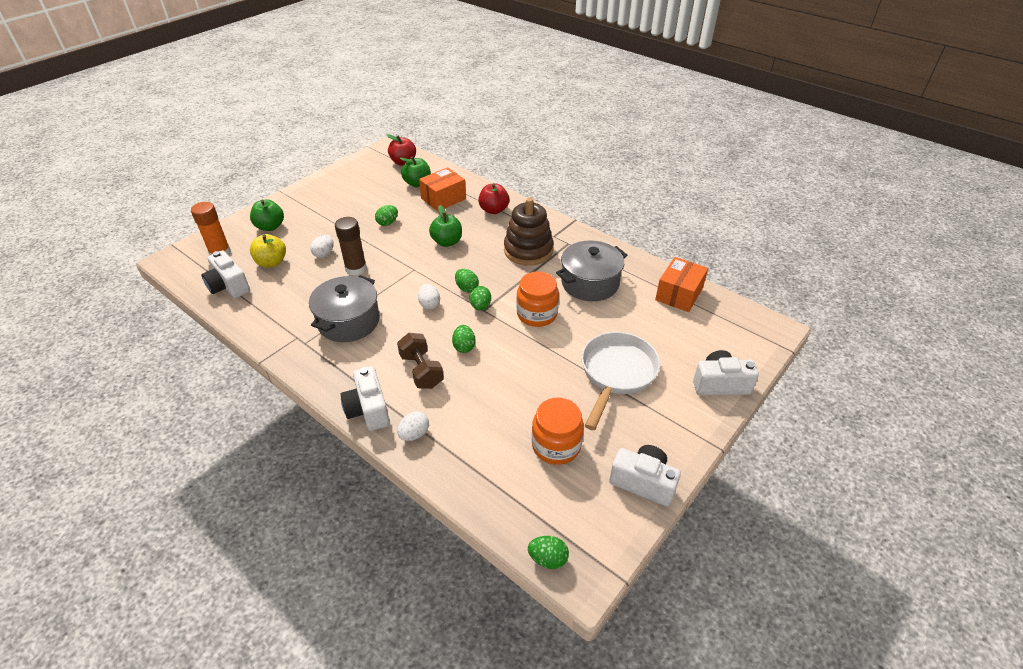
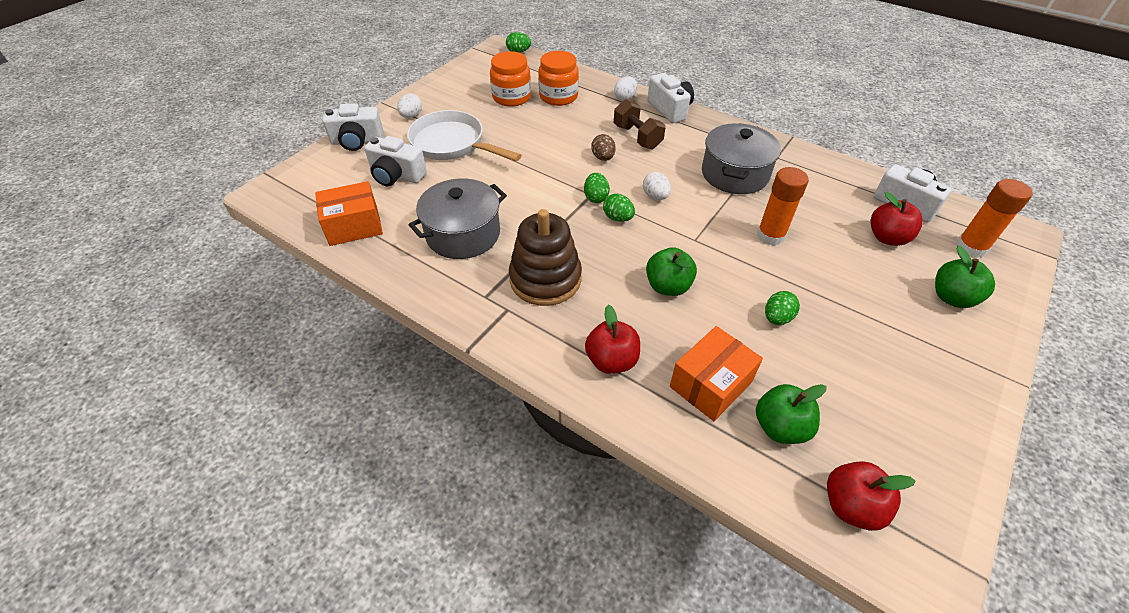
camera: 175 degrees right, 5 degrees up
yellow apple [250,234,286,268] -> red apple [870,192,923,246]
white egg [310,235,334,258] -> white egg moved to [397,94,422,118]
brown glue stick [335,217,367,276] -> orange glue stick [757,167,809,246]
green egg [452,325,476,353] -> brown egg [591,134,616,161]
orange jar [516,271,559,327] -> orange jar moved to [538,51,579,106]
white pan [581,332,660,430] -> white pan turned 105 degrees clockwise [407,110,522,161]
white camera [609,445,681,506] -> white camera moved to [364,136,427,186]
orange box [655,257,708,312] -> orange box turned 45 degrees clockwise [315,181,383,246]

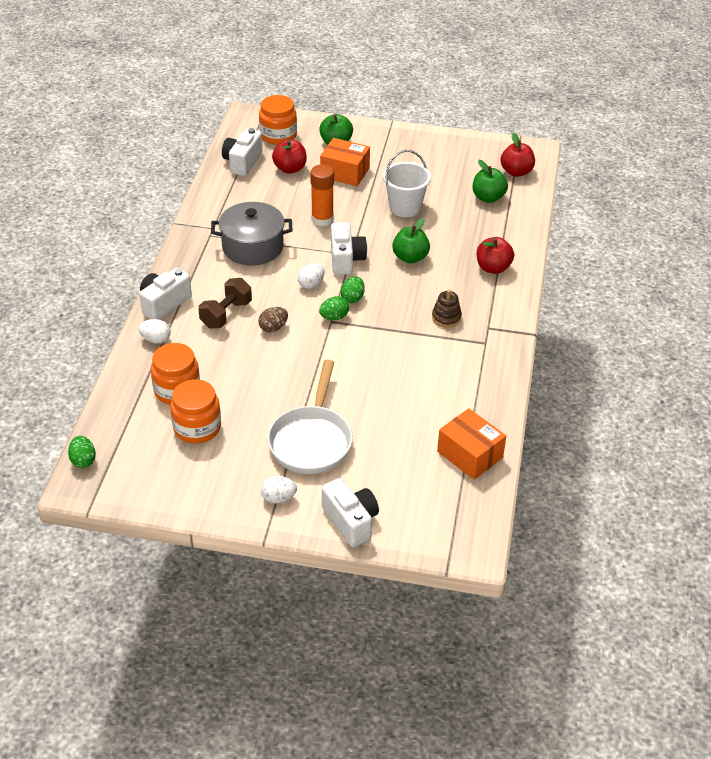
camera: 115 degrees left, 5 degrees down
white camera [364,136,427,186] -> white camera moved to [331,222,367,275]
grey pot [409,178,507,259] -> none
brown stacking toy [509,209,582,306] -> brown stacking toy [432,290,462,328], size x0.50
orange box [670,326,763,421] -> orange box moved to [320,138,370,186]
green egg [765,291,800,325] -> white bucket [383,150,431,217]
orange glue stick [956,179,1033,258] -> orange jar [259,95,297,145]

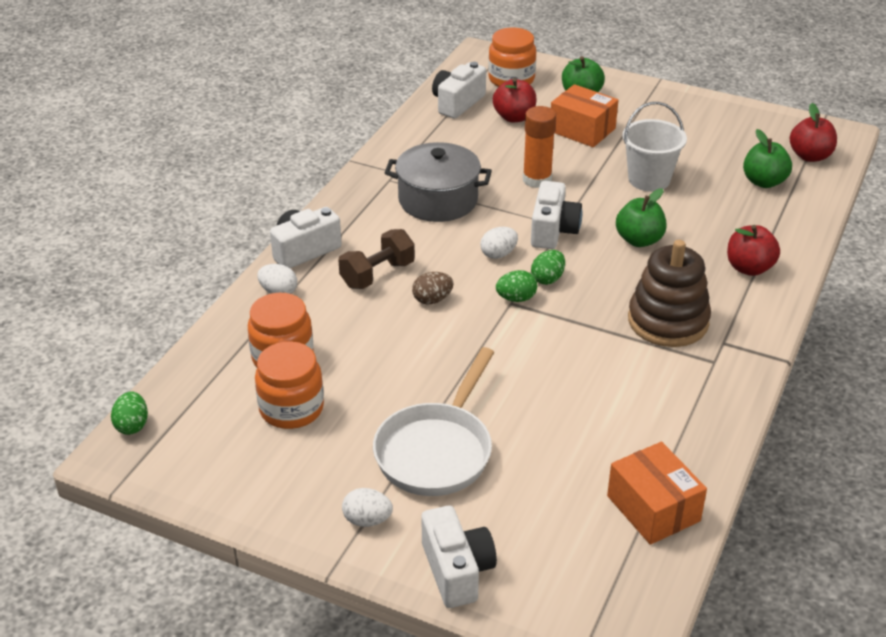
camera: 15 degrees right, 5 degrees down
brown stacking toy [432,290,462,328] -> brown stacking toy [628,240,711,347], size x1.99

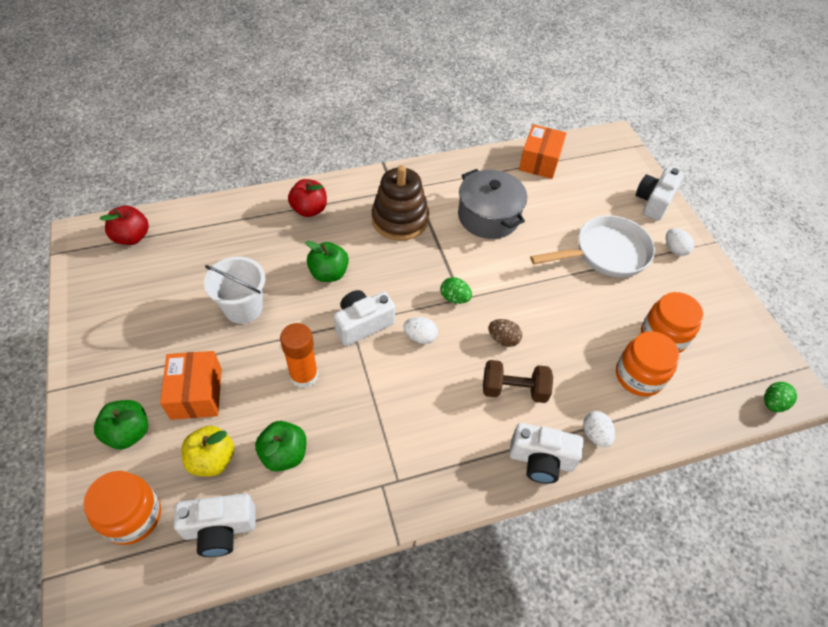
camera: 135 degrees left, 15 degrees up
grey pot [384,142,492,222] -> grey pot moved to [458,169,527,239]
red apple [493,78,537,122] -> yellow apple [181,426,234,477]
green egg [531,250,565,285] -> none
green apple [743,129,792,188] -> green apple moved to [255,421,306,472]

